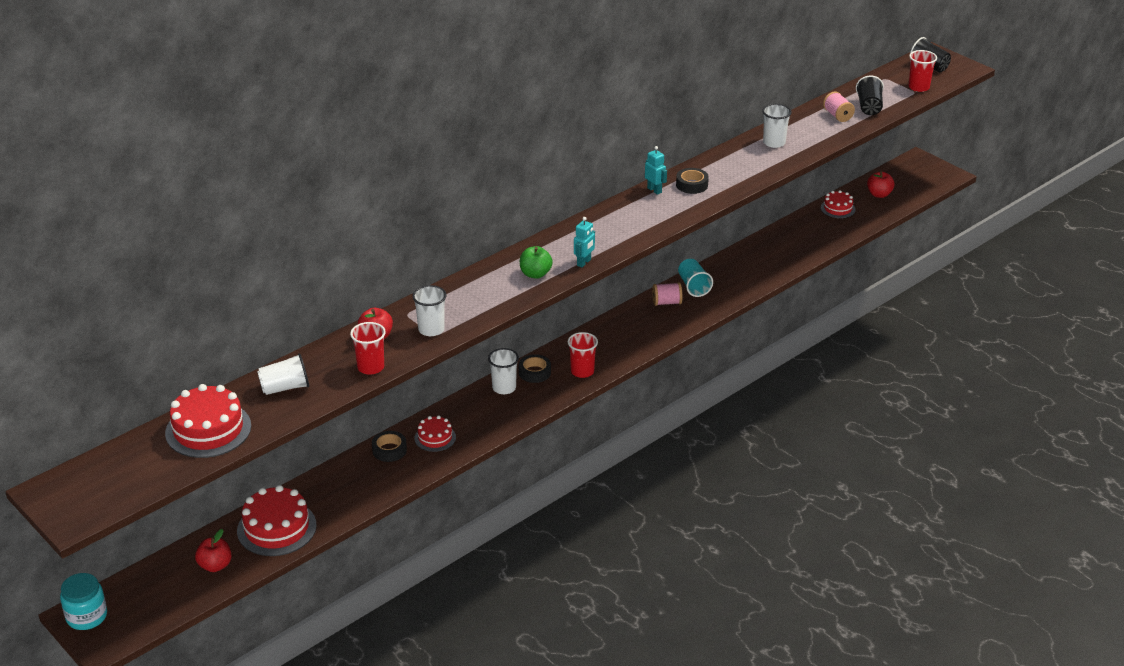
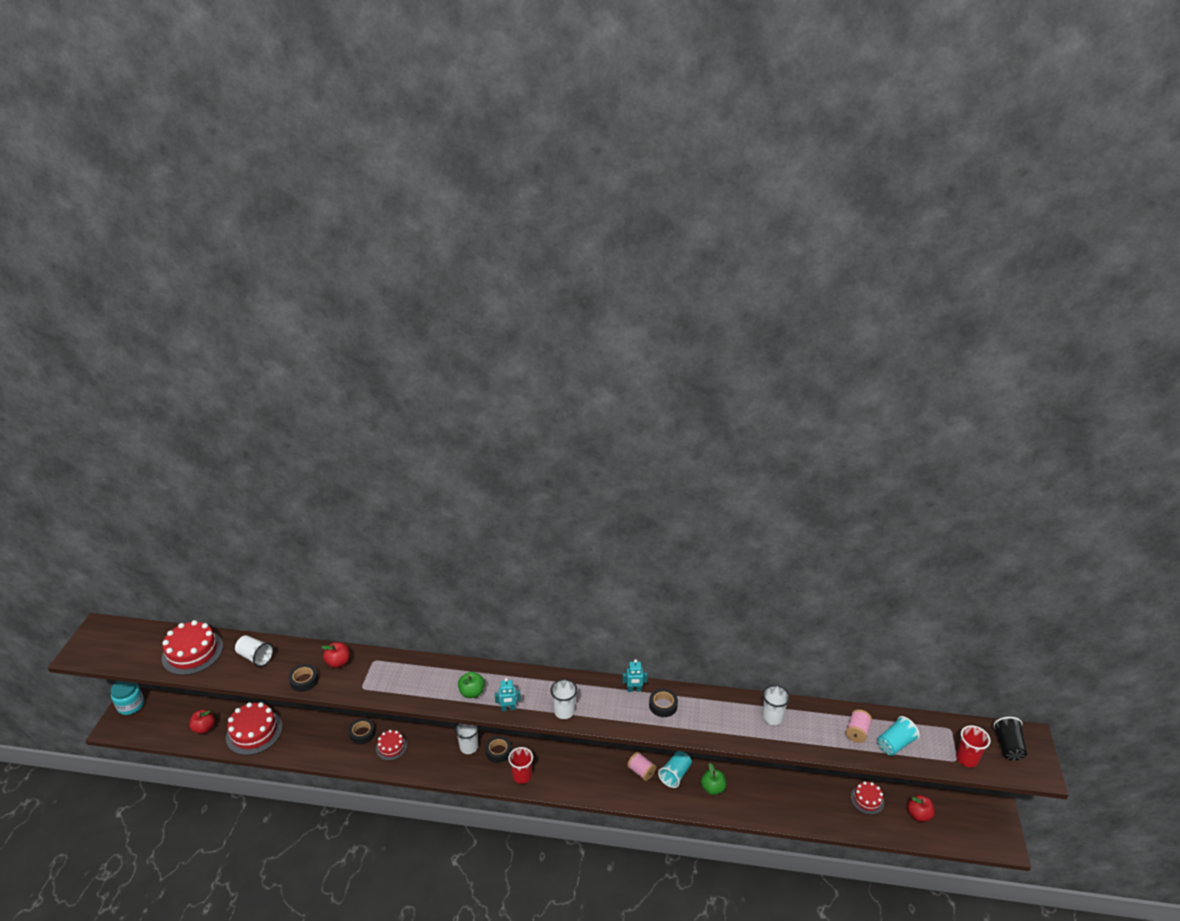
camera: 50 degrees right, 0 degrees up
red cup [350,322,386,375] -> black tape [288,664,319,692]
white cup [412,285,447,336] -> white cup moved to [550,679,577,719]
turquoise robot [645,146,667,195] -> turquoise robot turned 75 degrees clockwise [622,659,648,692]
black cup [856,75,884,115] -> turquoise cup [877,716,920,756]
none -> green apple [701,763,726,795]

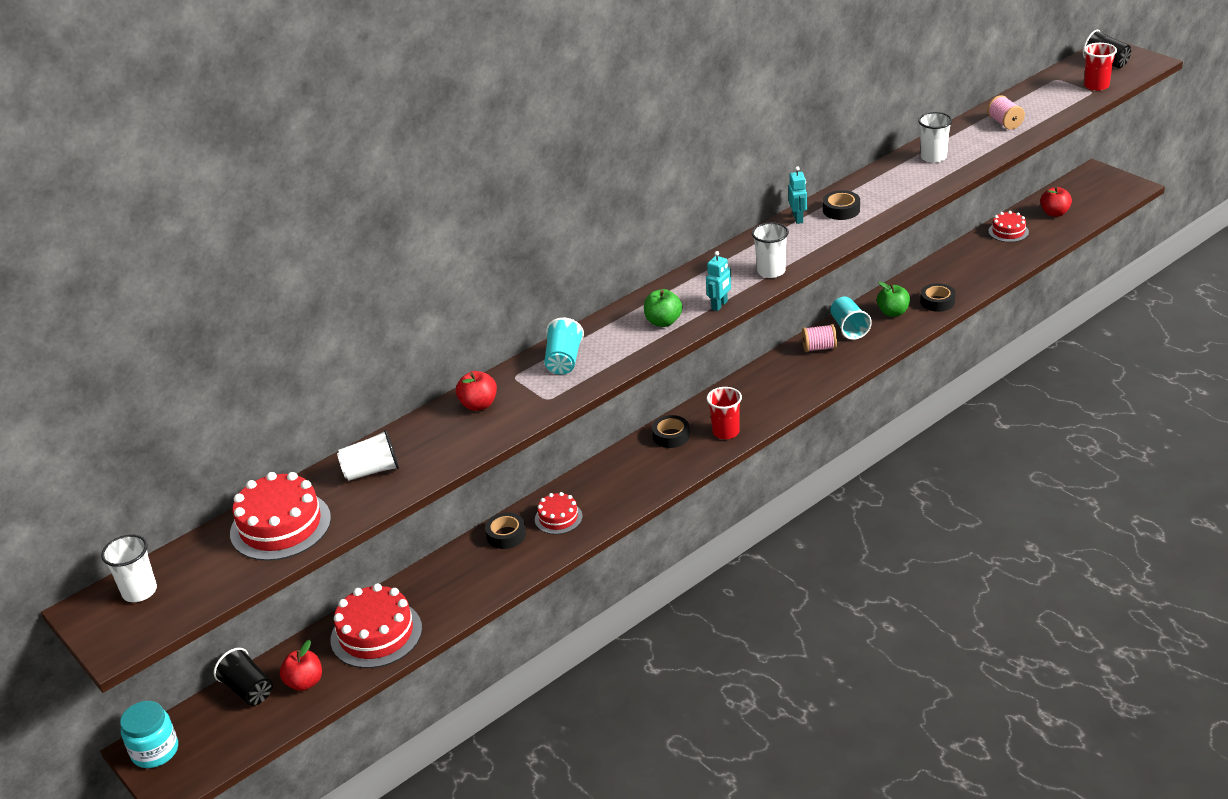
camera: 45 degrees left, 0 degrees up
black tape [288,664,319,692] -> black tape moved to [920,283,955,312]
white cup [455,723,479,754] -> white cup moved to [101,535,157,602]
turquoise robot [622,659,648,692] -> turquoise robot turned 45 degrees counterclockwise [788,166,807,224]
turquoise cup [877,716,920,756] -> turquoise cup moved to [544,318,584,374]
none -> black cup [214,648,273,706]

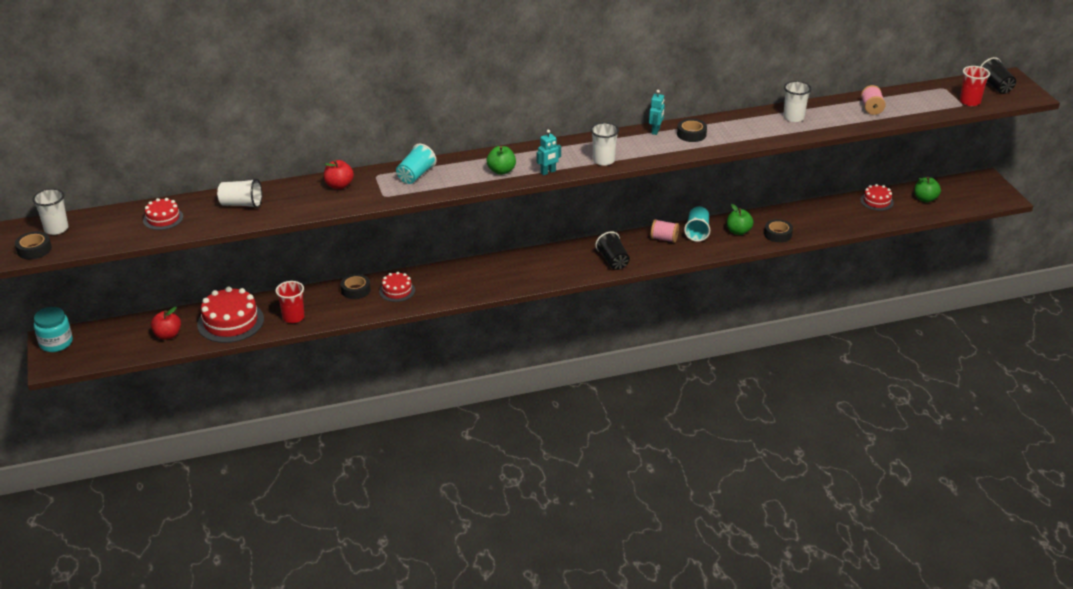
camera: 20 degrees right, 0 degrees up
black cup [214,648,273,706] -> black cup moved to [595,231,630,270]
red cake [230,472,331,561] -> red cake [143,198,183,230], size x0.56
black tape [652,415,690,448] -> black tape moved to [15,231,52,259]
red cup [707,387,742,439] -> red cup moved to [276,281,304,323]
red apple [1040,187,1072,217] -> green apple [914,177,941,202]

